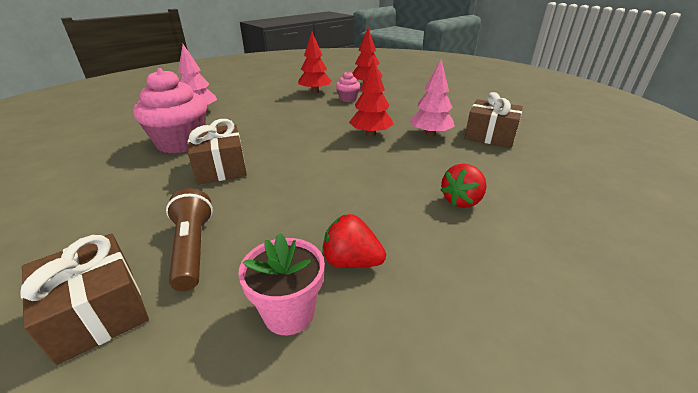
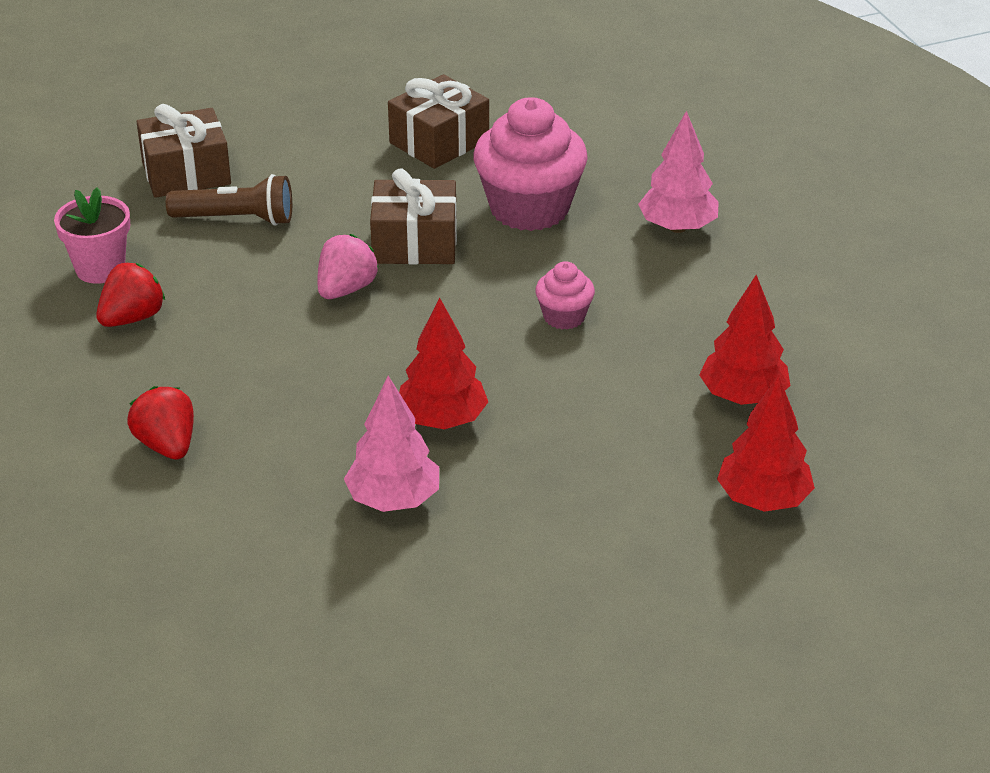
camera: 110 degrees right, 5 degrees up
pink cupcake [336,71,360,102] -> pink cupcake moved to [535,261,595,330]
brown gift [464,92,523,148] -> brown gift moved to [388,74,489,169]
none -> pink strawberry [317,234,379,299]

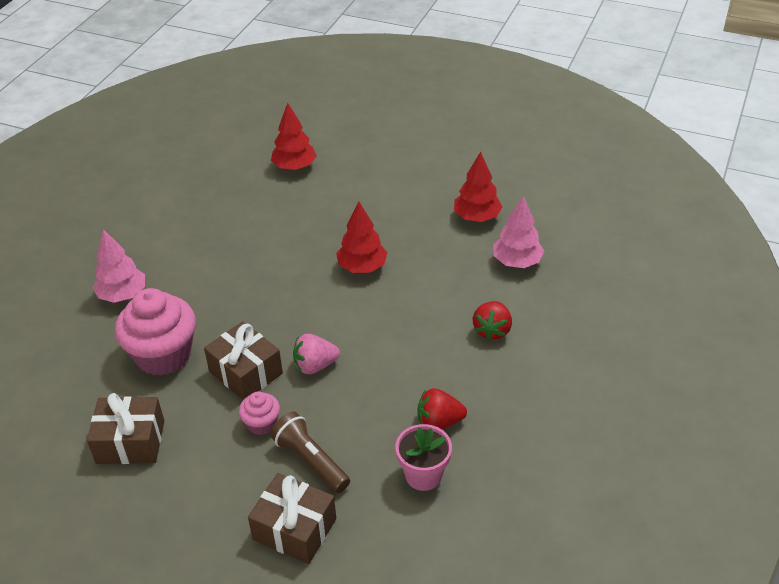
camera: 135 degrees left, 5 degrees up
pink tree [344,376,439,512] -> pink tree moved to [493,196,544,268]
pink cupcake [535,261,595,330] -> pink cupcake moved to [239,392,280,435]
red tree [699,275,790,405] -> red tree moved to [454,151,502,222]

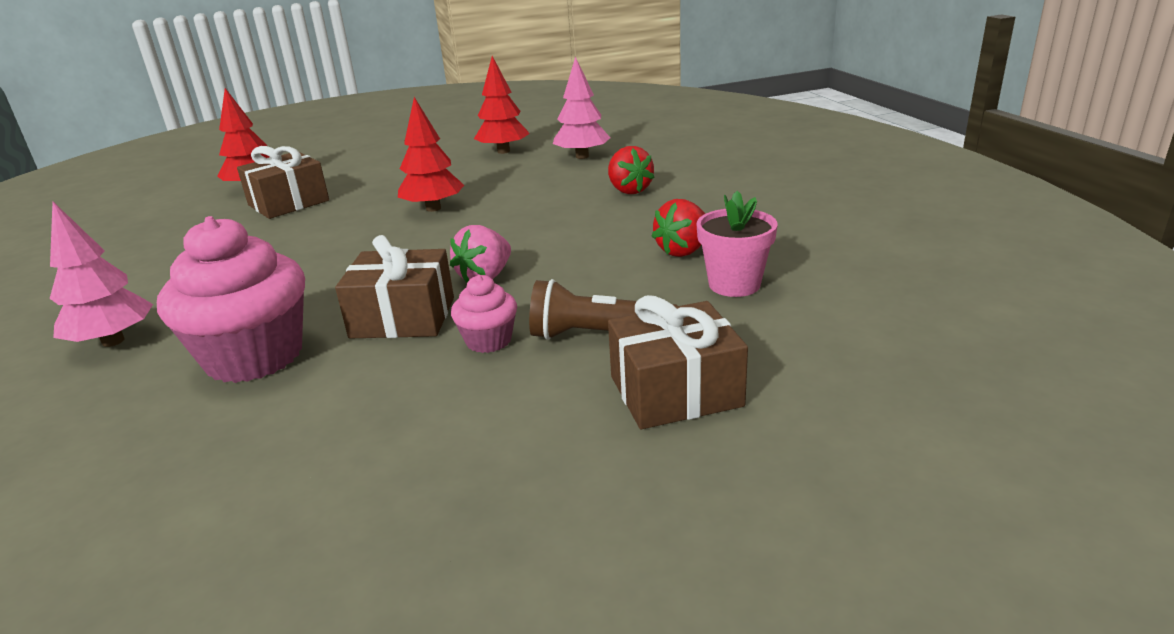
camera: 40 degrees left, 15 degrees down
brown gift [87,393,164,464] -> brown gift moved to [237,146,329,219]

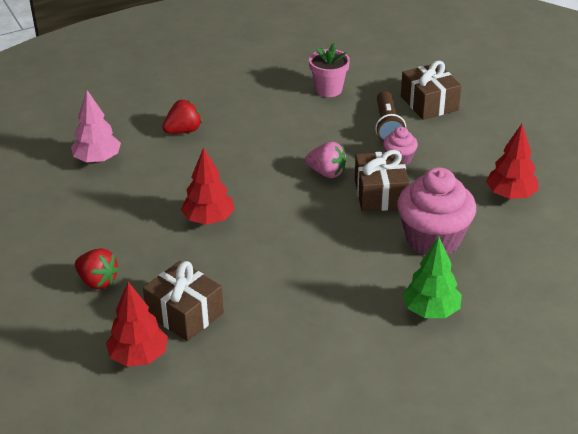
camera: 100 degrees left, 10 degrees up
pink tree [50,202,153,347] -> green tree [402,237,462,318]
red tree [474,56,530,154] -> red tree moved to [486,124,539,199]
red strawberry [652,199,705,257] -> red strawberry moved to [75,248,119,289]

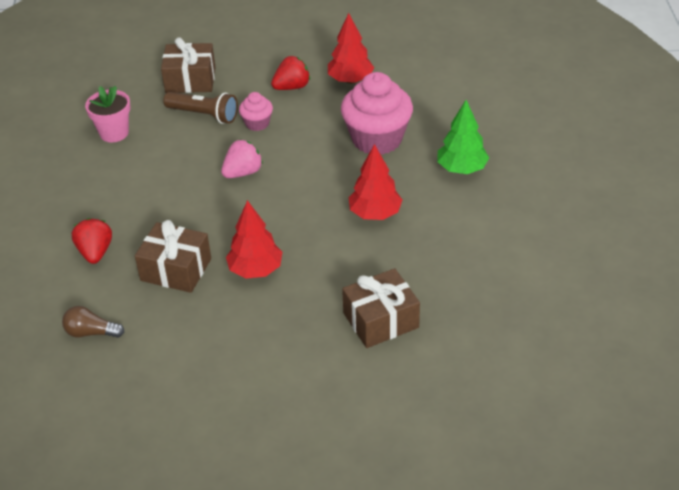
camera: 65 degrees left, 5 degrees up
pink tree [71,90,121,163] -> brown light bulb [62,306,124,338]
red strawberry [75,248,119,289] -> red strawberry moved to [271,56,310,90]
red tree [106,282,168,367] -> red tree moved to [349,144,402,220]
brown gift [355,150,410,212] -> brown gift moved to [135,220,211,293]

